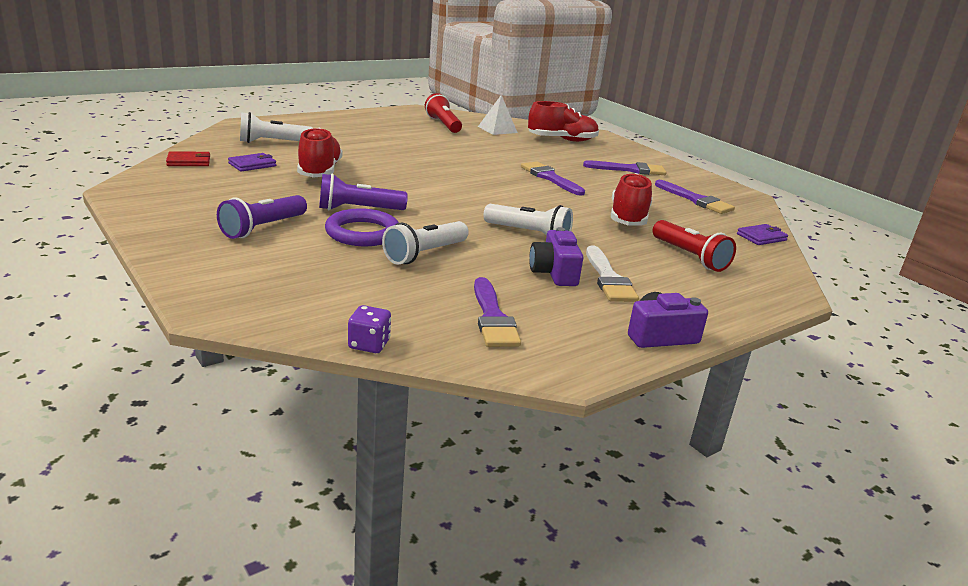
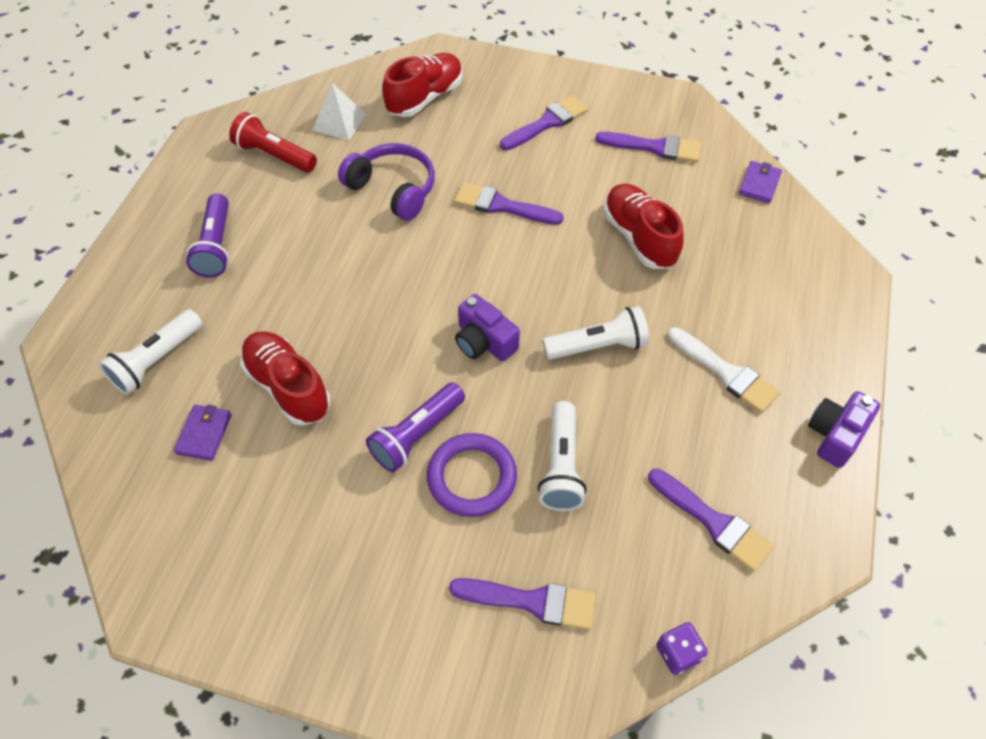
camera: 35 degrees left, 30 degrees up
red wallet [166,151,210,166] -> none
purple flashlight [217,195,307,239] -> purple flashlight moved to [186,193,229,278]
purple camera [529,227,583,286] -> purple camera moved to [455,294,520,362]
red flashlight [653,220,736,272] -> none
none -> purple headphones [338,143,435,221]
none -> purple brush [449,578,596,630]

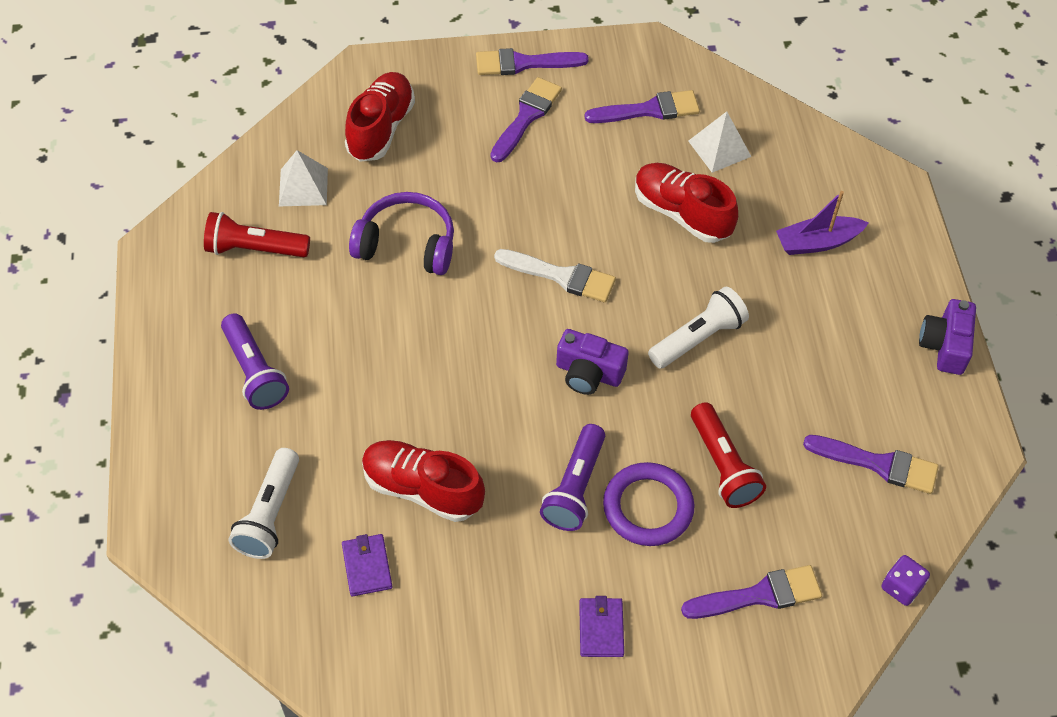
camera: 25 degrees left, 0 degrees up
purple brush [454,182,564,225] -> purple brush moved to [476,48,589,75]
white flashlight [538,401,587,511] -> red flashlight [691,402,766,508]
white brush [668,327,780,413] -> white brush moved to [494,249,616,302]
purple wallet [739,161,782,204] -> purple wallet moved to [579,596,624,657]
none -> white pyramid [688,111,752,173]
none -> purple boat [776,191,869,255]

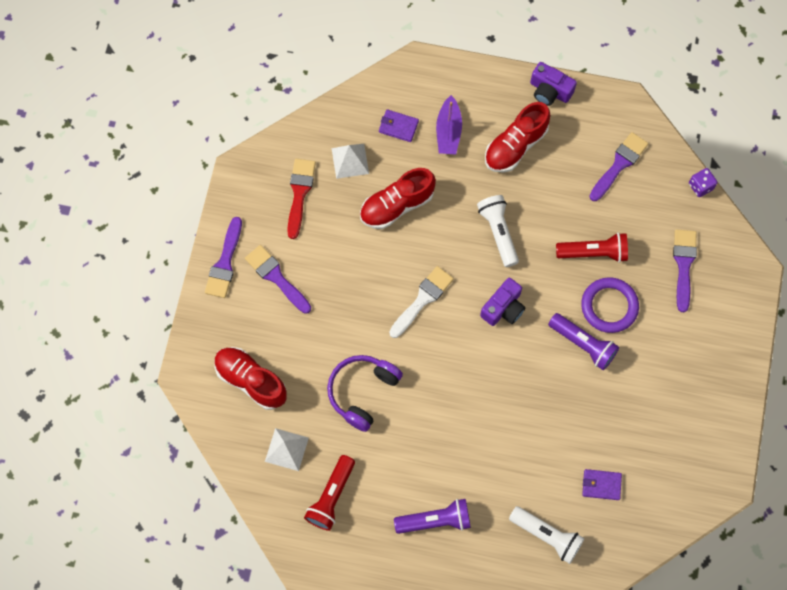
camera: 70 degrees left, 15 degrees up
red shoe [362,440,485,522] -> red shoe moved to [485,102,550,173]
purple wallet [579,596,624,657] -> purple wallet moved to [379,109,419,142]
purple brush [585,90,700,123] -> red brush [287,159,316,239]

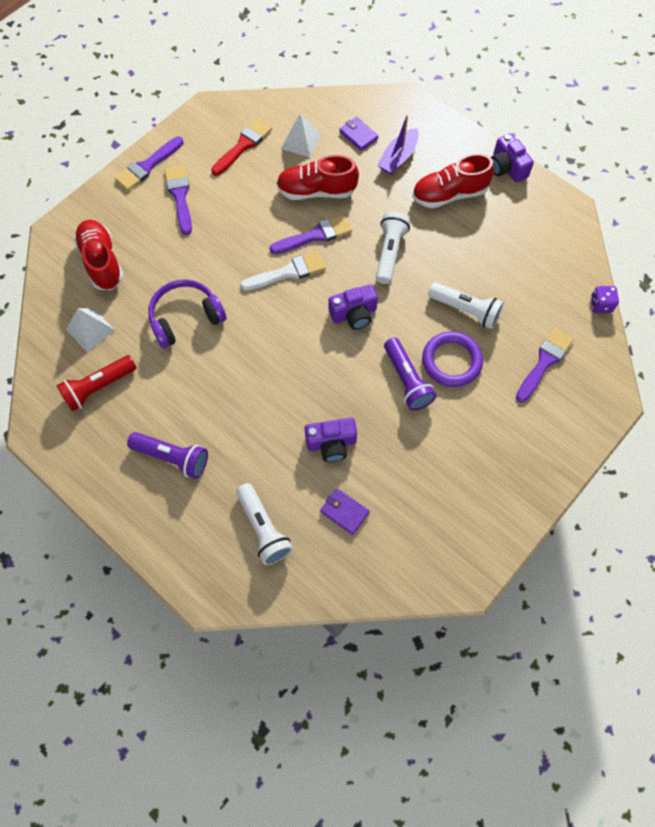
camera: 30 degrees right, 5 degrees down
red flashlight [556,233,628,263] -> white flashlight [428,282,504,329]
purple brush [589,132,648,201] -> purple brush moved to [270,215,352,254]
none -> purple camera [305,418,357,462]

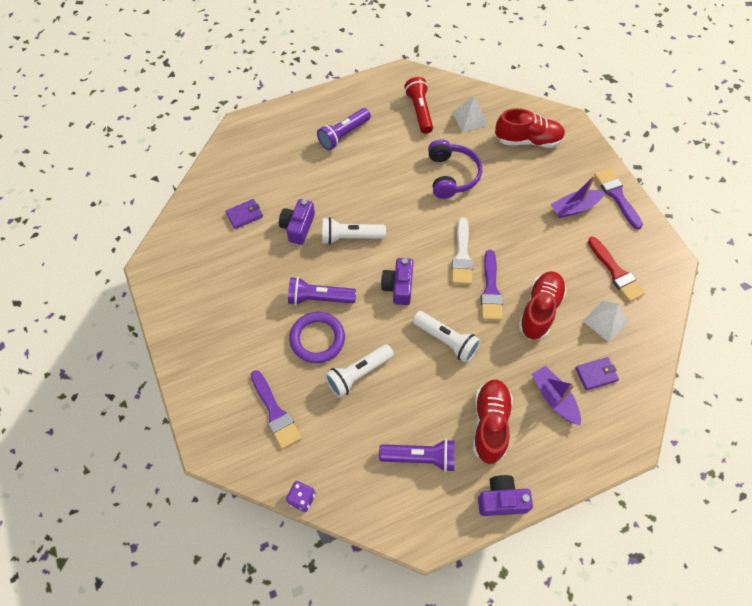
camera: 115 degrees right, 5 degrees down
purple brush [165,165,192,235] -> purple boat [551,176,605,218]
white flashlight [236,483,293,565] -> white flashlight moved to [322,217,386,245]
none -> purple flashlight [379,439,454,472]

